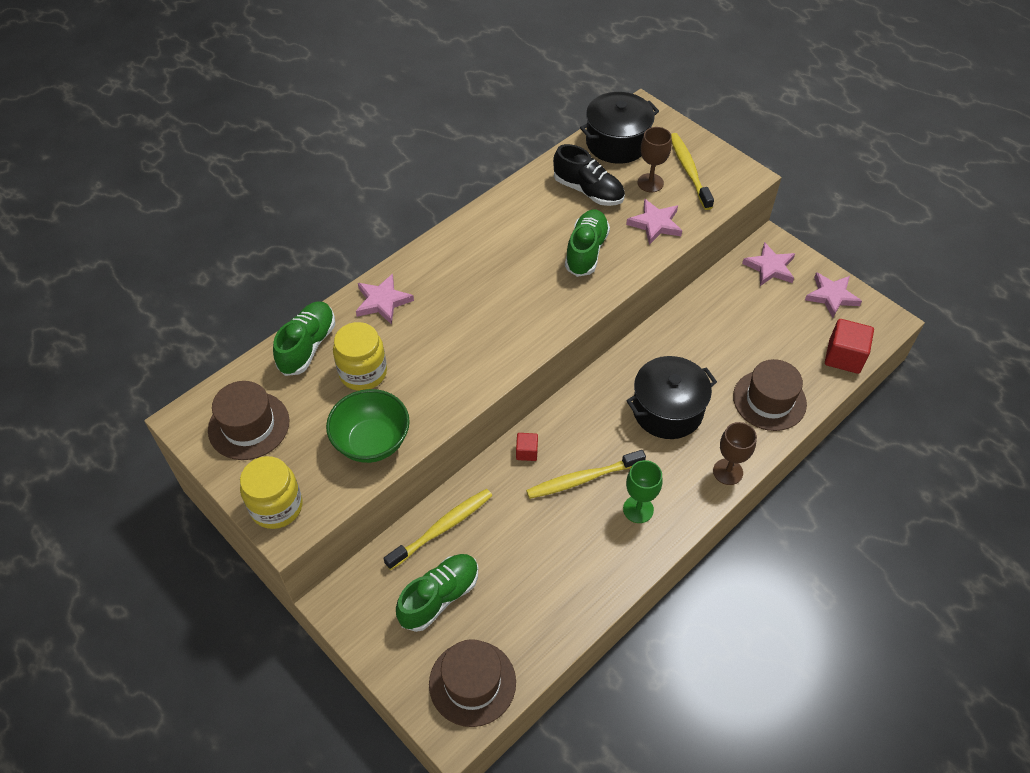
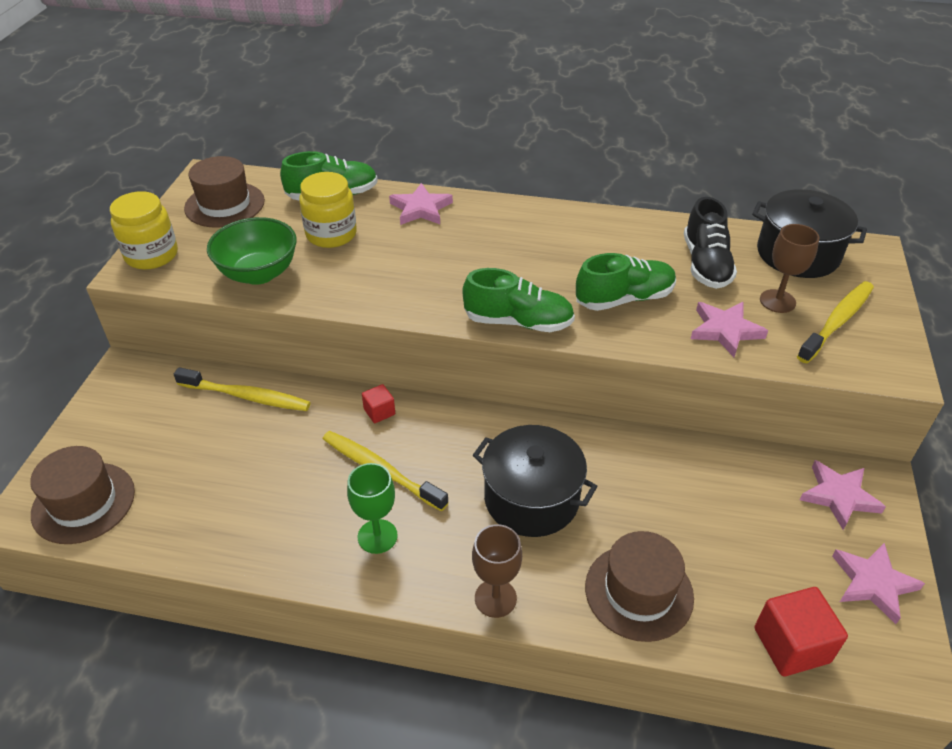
camera: 55 degrees right, 10 degrees down
green shoe [396,554,478,632] -> green shoe moved to [463,268,575,332]

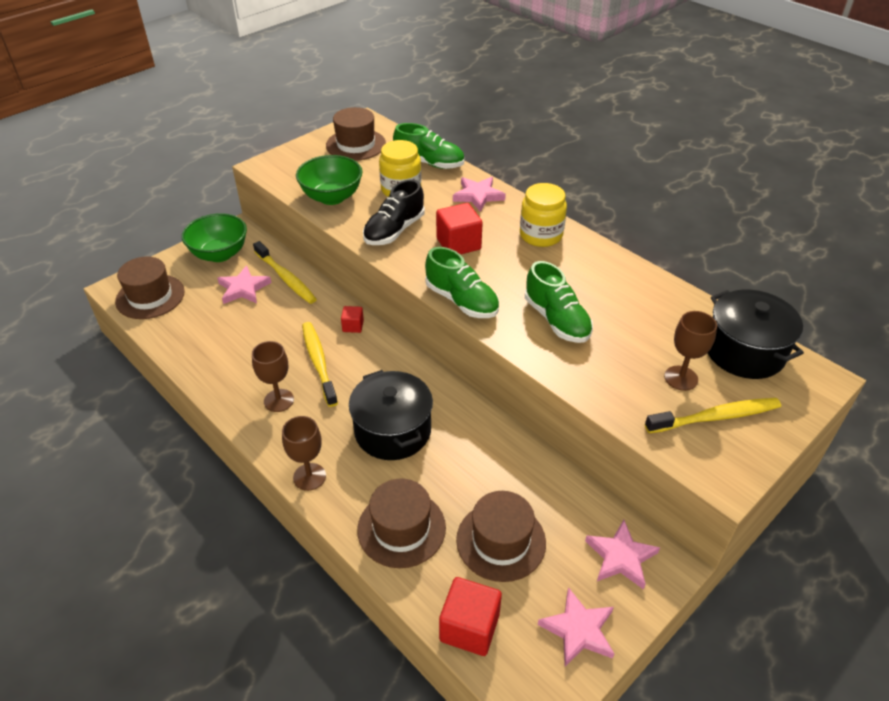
camera: 35 degrees right, 0 degrees up
yellow jar [110,191,178,270] -> yellow jar moved to [520,183,567,247]
green goblet [347,463,398,554] -> brown goblet [252,341,294,412]
green shoe [576,253,676,311] -> green shoe turned 45 degrees clockwise [525,261,593,343]
black shoe [684,197,737,289] -> black shoe moved to [363,179,425,245]
pink star [691,302,768,357] -> pink star moved to [217,265,271,304]
none -> green bowl [182,213,247,262]
none -> red cube [436,203,483,255]
none -> brown hat [456,491,546,582]

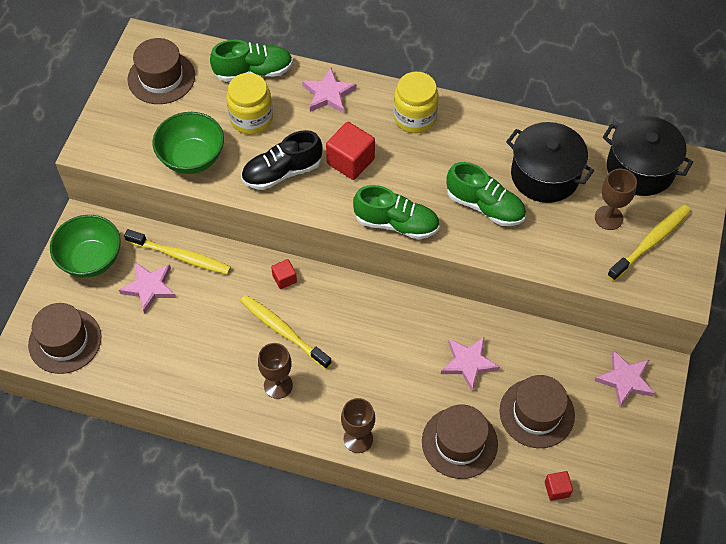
camera: 30 degrees left, 15 degrees up
black pot [349,370,433,460] -> black pot moved to [506,122,594,203]
black shoe [363,179,425,245] -> black shoe turned 60 degrees clockwise [241,130,323,190]
red cube [439,577,502,656] -> red cube [545,471,573,501], size x0.54
pink star [538,587,615,666] -> pink star moved to [441,336,500,392]

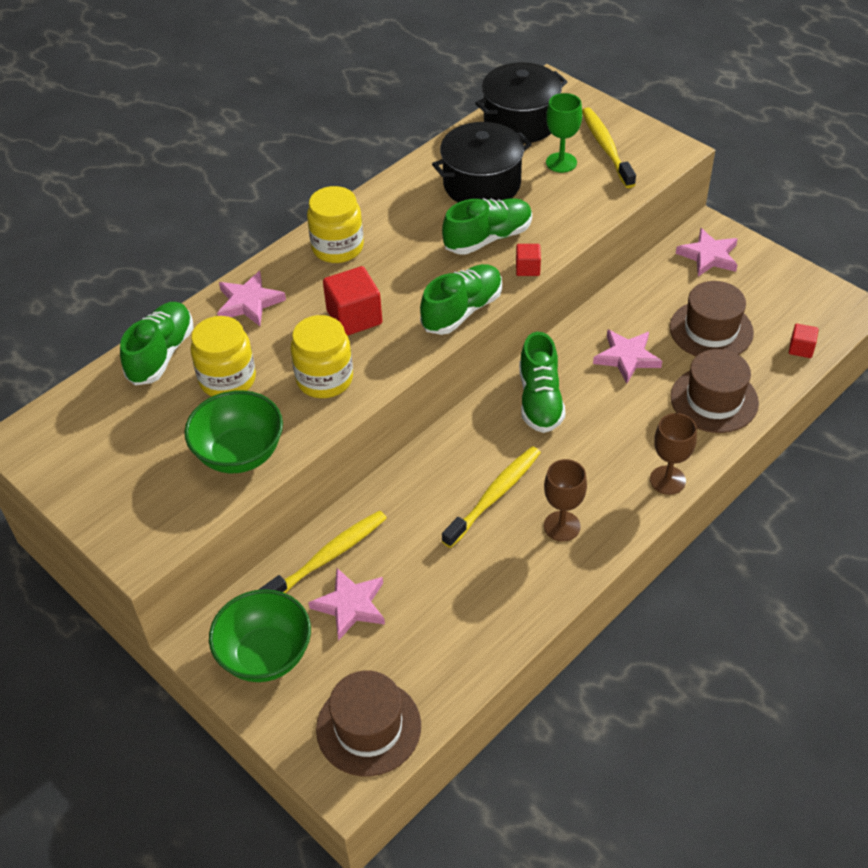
camera: 60 degrees left, 10 degrees down
brown hat [127,38,195,104] -> none
yellow toothbrush [240,295,332,369] -> yellow toothbrush turned 150 degrees clockwise [442,446,541,548]
black shoe [241,130,323,190] -> yellow jar [291,315,353,398]
red cube [271,259,297,289] -> red cube moved to [516,244,541,276]
brown goblet [595,169,637,230] -> green goblet [546,93,582,173]
none -> green shoe [519,332,566,433]

